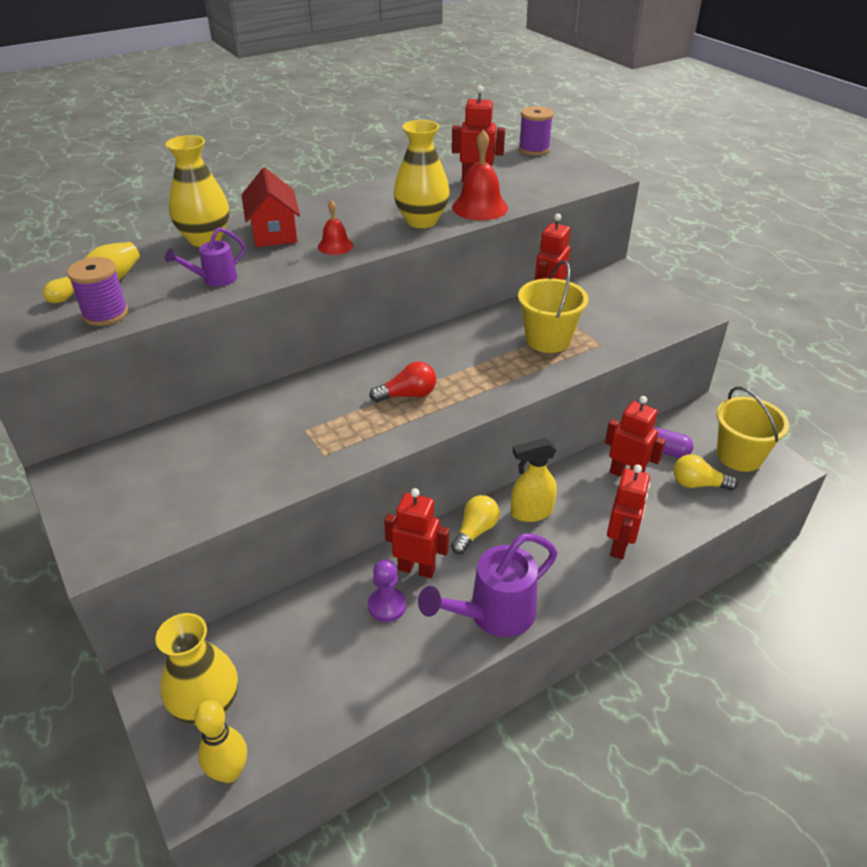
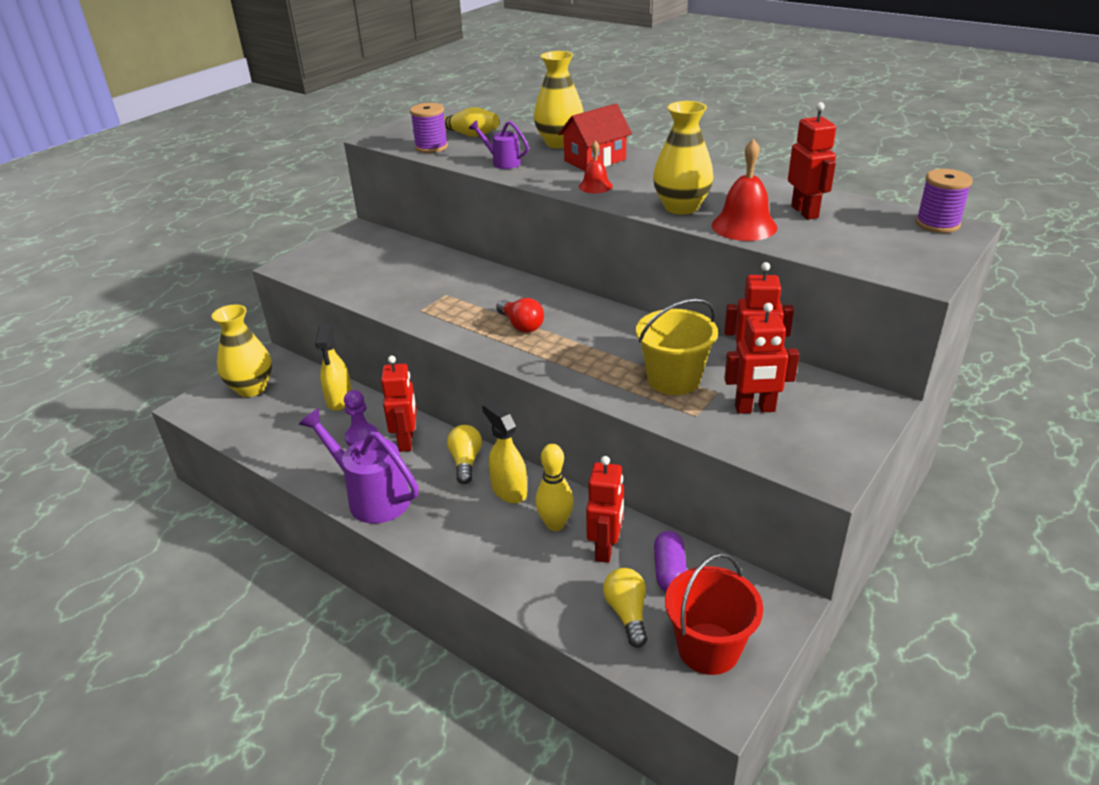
camera: 70 degrees right, 5 degrees down
yellow bowling pin [194,701,247,783] -> yellow bowling pin moved to [535,444,574,531]
yellow light bulb [451,495,500,554] -> yellow light bulb turned 105 degrees counterclockwise [447,425,482,484]
red robot [607,465,650,559] -> red robot moved to [724,303,799,414]
yellow bucket [717,387,789,472] -> red bucket [665,553,763,675]
none -> yellow spray bottle [315,324,352,411]

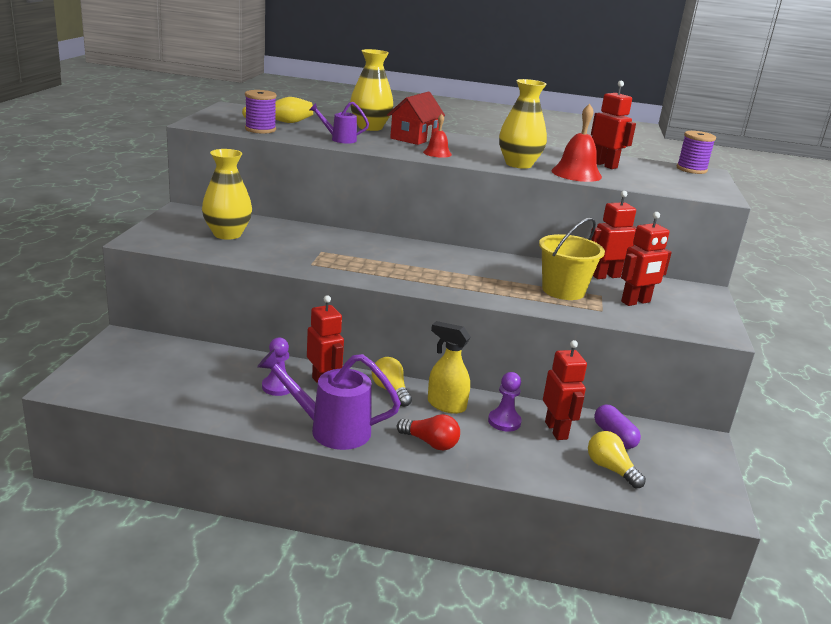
camera: 30 degrees left, 10 degrees down
yellow vase [212,305,272,397] -> yellow vase moved to [202,149,252,240]
yellow spray bottle [315,324,352,411] -> none
red light bulb [496,298,544,333] -> red light bulb moved to [397,414,460,451]
yellow bowling pin [535,444,574,531] -> purple pawn [488,372,522,432]
red bucket [665,553,763,675] -> none

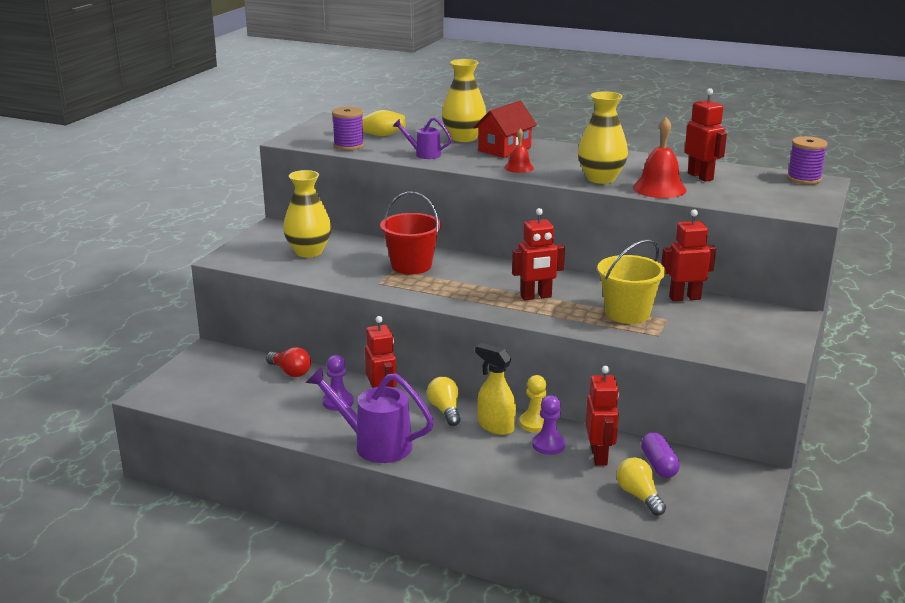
camera: 15 degrees right, 0 degrees up
red light bulb [397,414,460,451] -> red light bulb moved to [266,347,311,377]
red robot [621,212,672,306] -> red robot moved to [512,208,565,300]
none -> red bucket [380,192,441,274]
none -> yellow pawn [519,375,547,433]

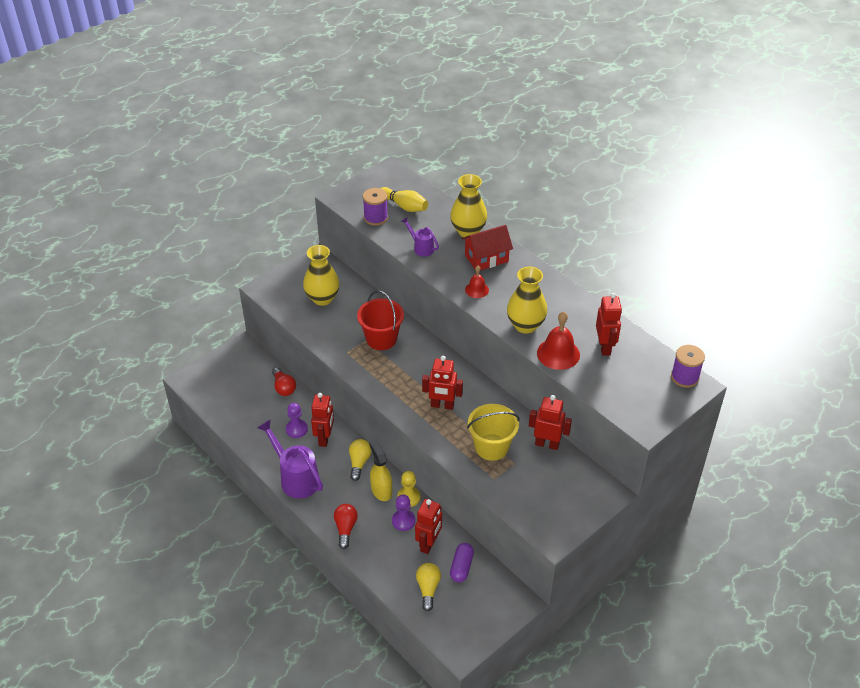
camera: 25 degrees right, 20 degrees up
none -> red light bulb [334,504,358,549]

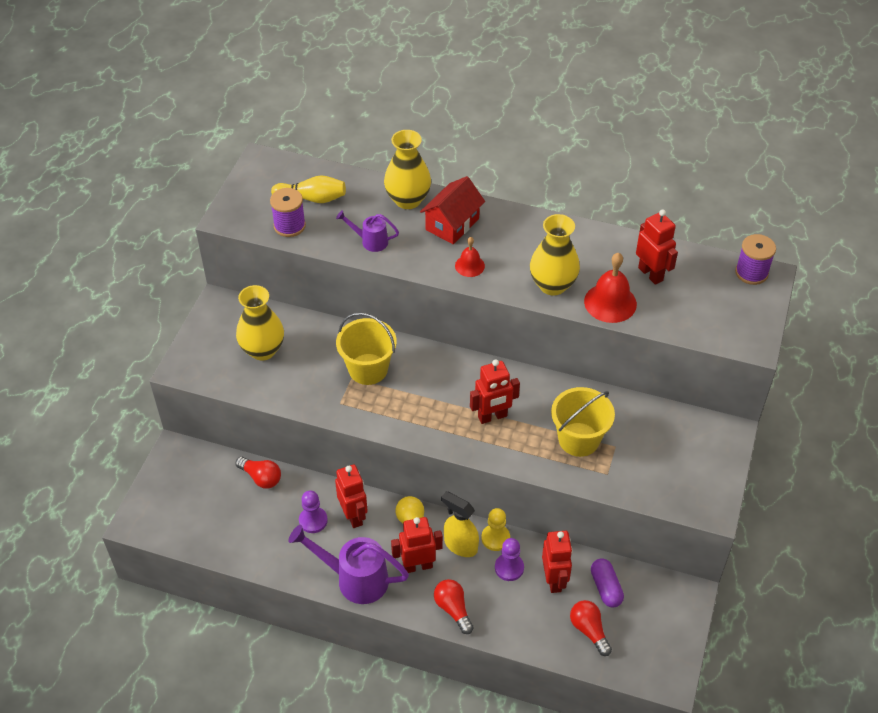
camera: 30 degrees left, 5 degrees up
red bucket [357,290,404,350] -> yellow bucket [336,313,397,385]
yellow light bulb [416,563,441,611] -> red light bulb [570,600,612,656]
red robot [529,395,572,450] -> red robot moved to [391,517,443,573]

